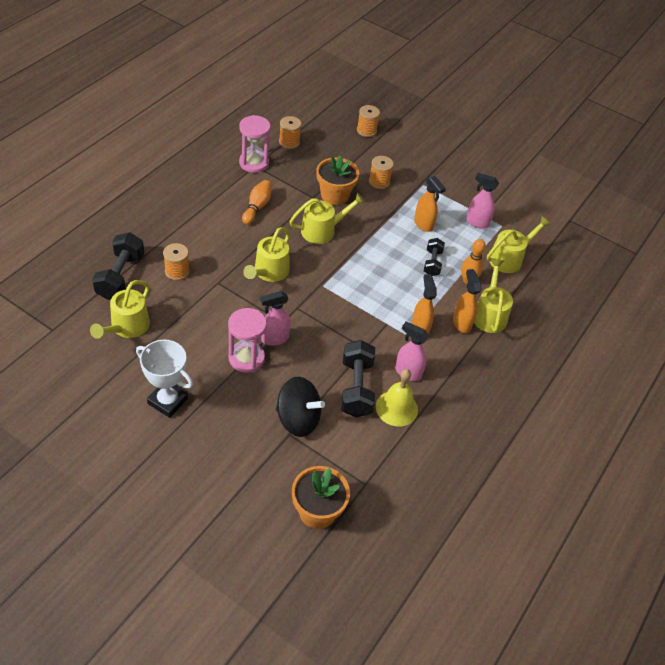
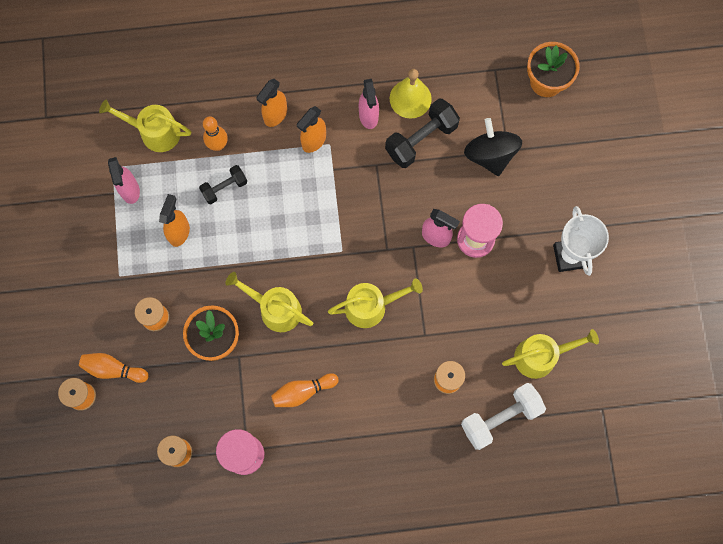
camera: 125 degrees left, 25 degrees up
black dumbbell [92,232,144,300] -> white dumbbell [461,383,546,450]
yellow watering can [474,259,513,333] -> none
none -> orange bowling pin [79,353,149,383]

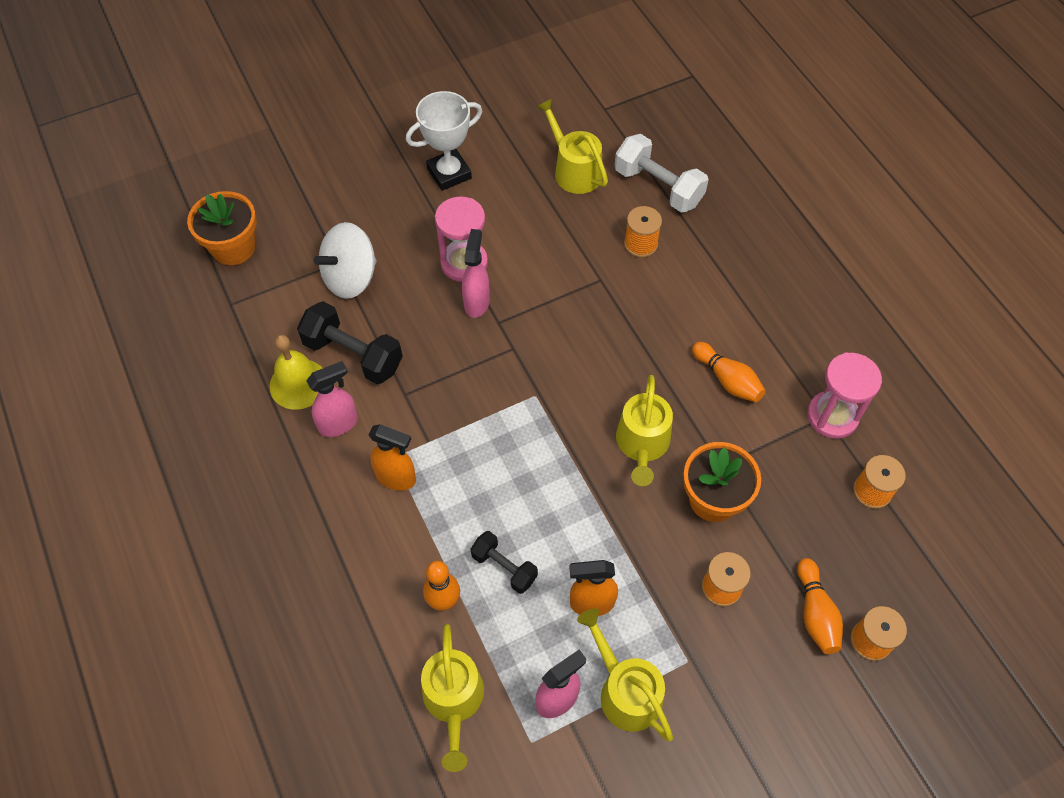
camera: 110 degrees left, 15 degrees down
orange spray bottle [256,79,287,127] -> none
yellow watering can [328,278,423,328] -> yellow watering can moved to [577,608,673,741]
black spinning top [464,118,522,176] -> white spinning top [314,222,377,299]

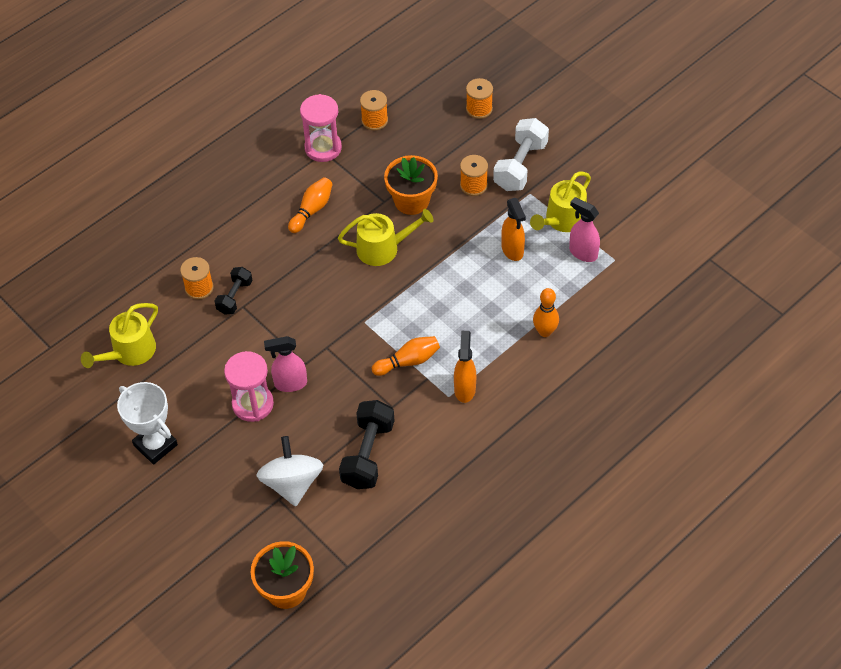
camera: 105 degrees left, 5 degrees down
yellow bell [270,335,323,410] -> none
pink spray bottle [306,361,358,437] -> none
white spinning top [314,222,377,299] -> white spinning top turned 135 degrees counterclockwise [256,436,323,507]
yellow watering can [421,623,484,772] -> none
black dumbbell [471,531,538,594] -> black dumbbell moved to [214,267,253,314]
white dumbbell [614,134,708,213] -> white dumbbell moved to [493,118,549,191]
orange bowling pin [797,558,843,654] -> orange bowling pin moved to [372,336,440,376]

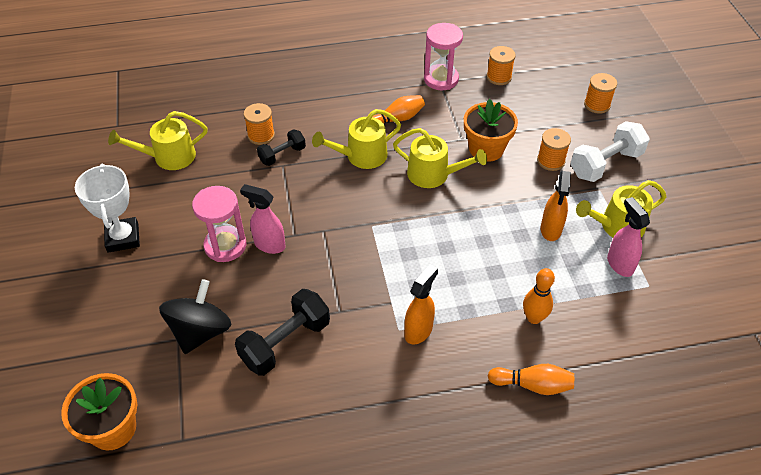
camera: 30 degrees right, 5 degrees down
white spinning top [256,436,323,507] -> black spinning top [159,279,232,354]
orange bowling pin [372,336,440,376] -> orange bowling pin moved to [488,364,574,395]
none -> yellow watering can [312,109,401,169]

